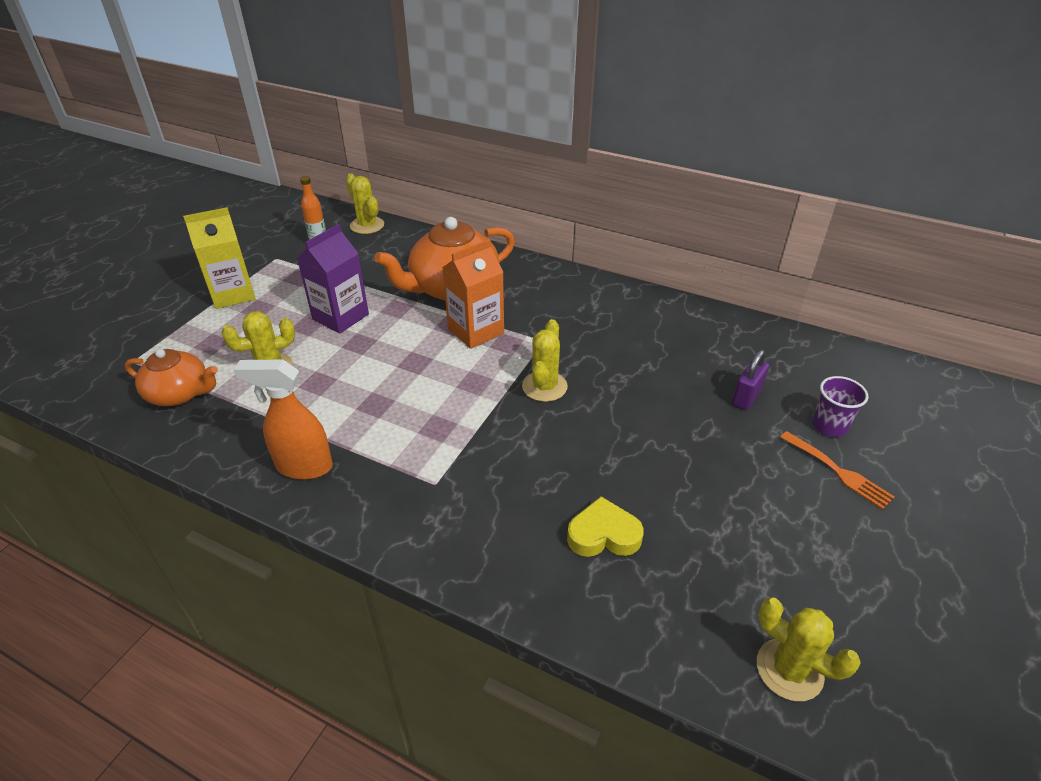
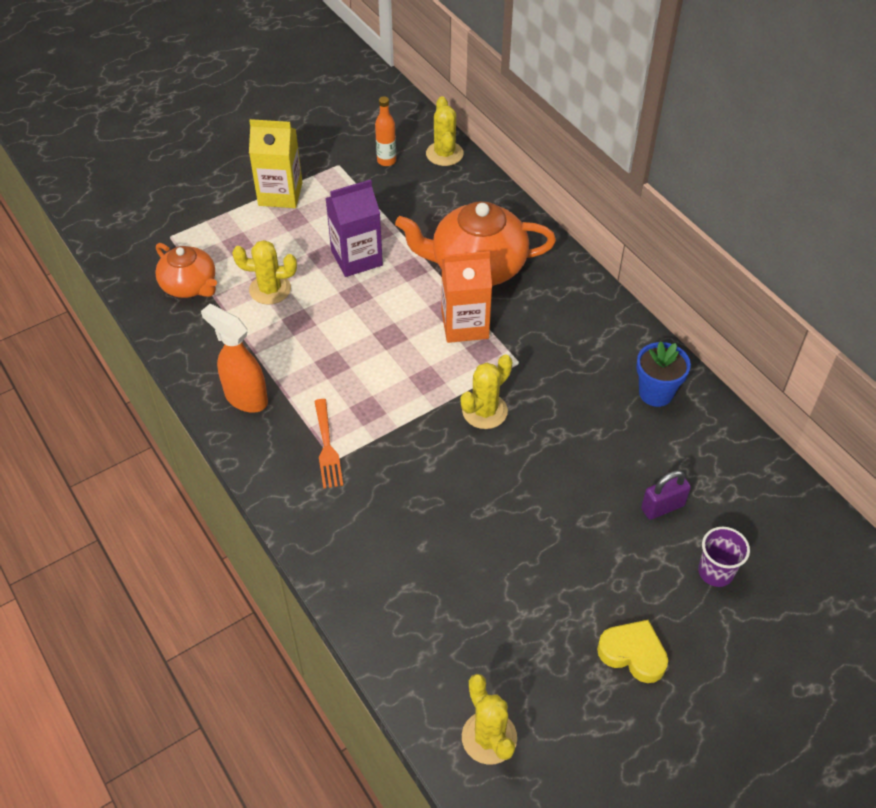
camera: 30 degrees right, 10 degrees up
yellow heart [567,496,644,557] -> yellow heart moved to [597,620,668,683]
orange fork [780,431,895,510] -> orange fork moved to [314,399,343,489]
none -> blue flower pot [636,341,691,407]

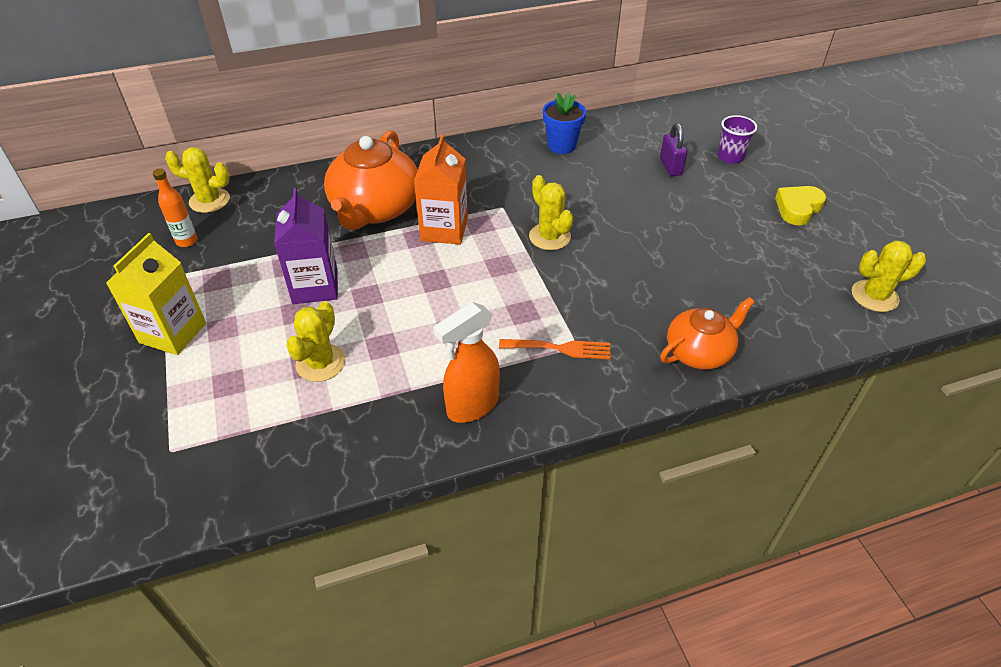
camera: 75 degrees left, 5 degrees down
orange teapot [155,243,217,298] -> orange teapot moved to [660,297,755,370]

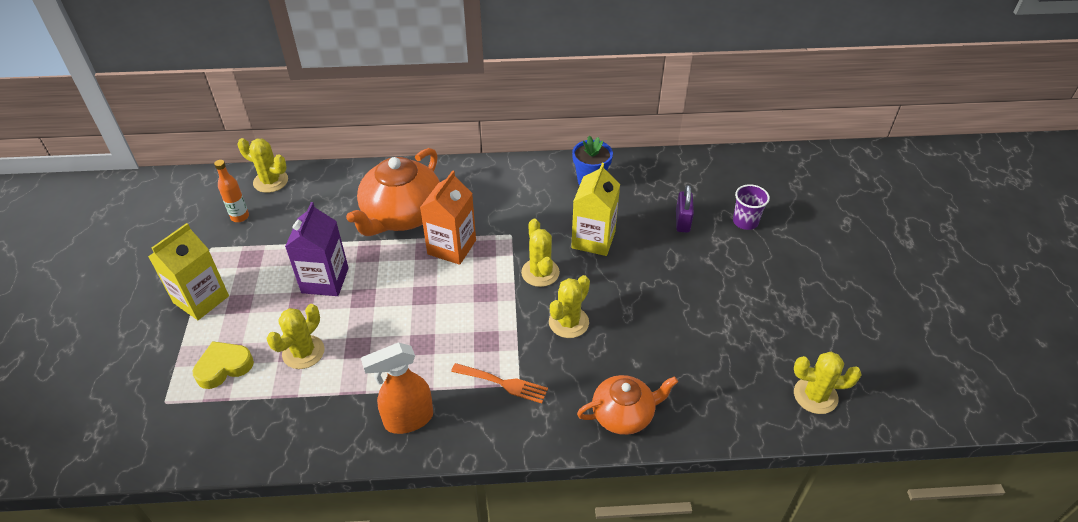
camera: 15 degrees right, 0 degrees up
yellow heart [775,186,826,226] -> yellow heart moved to [193,341,254,389]
none -> yellow cactus [549,275,590,338]
none -> yellow carton [571,163,620,256]

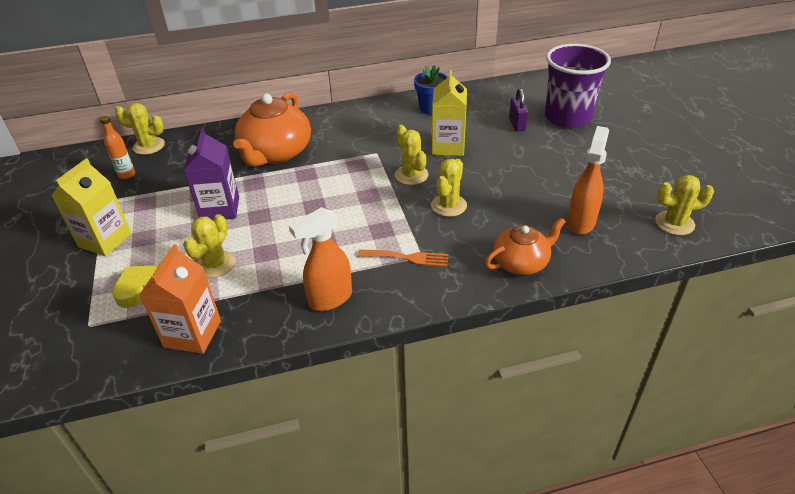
camera: 10 degrees left, 5 degrees down
orange carton [420,170,476,265] -> orange carton moved to [139,244,221,354]
purple cup [733,184,770,230] -> purple cup [545,44,611,128], size x2.13
none -> orange spray bottle [567,126,609,235]

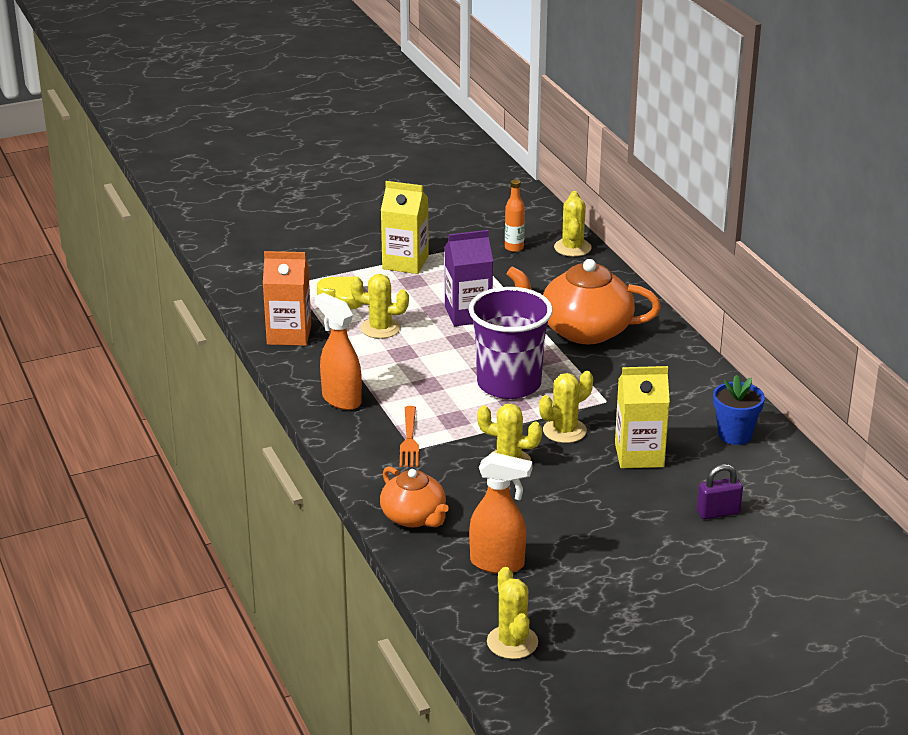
camera: 80 degrees right, 10 degrees down
purple cup [545,44,611,128] -> purple cup moved to [469,287,553,399]

